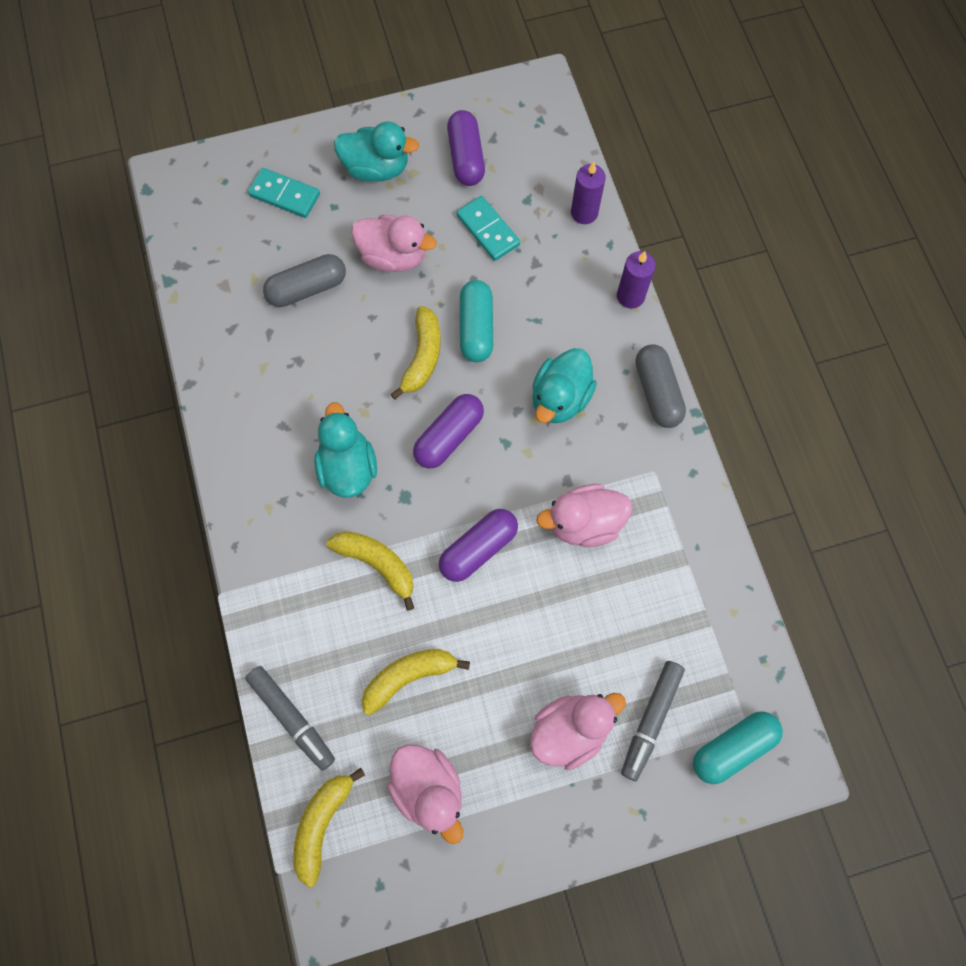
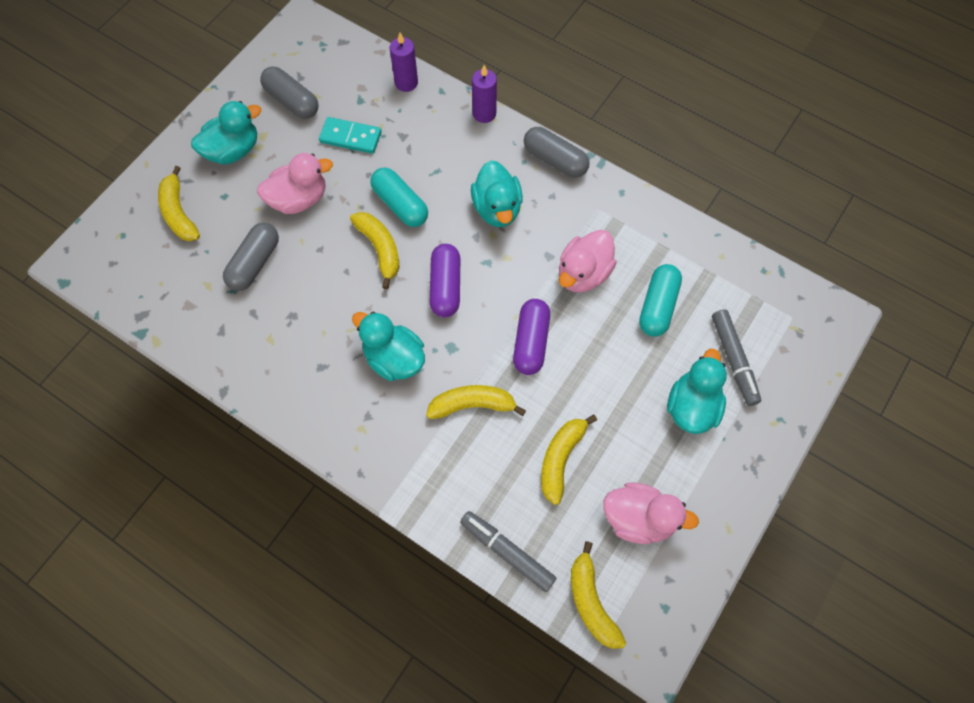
camera: 40 degrees left, 5 degrees down
grey marker [245,666,335,771] -> grey marker turned 150 degrees counterclockwise [460,511,556,592]
turquoise domino [248,168,320,218] -> yellow banana [158,166,200,241]
purple capsule [447,110,485,186] -> grey capsule [260,66,318,119]
pink duck [530,693,626,770] -> turquoise duck [667,349,727,434]
turquoise capsule [693,711,783,784] -> turquoise capsule moved to [639,264,682,337]

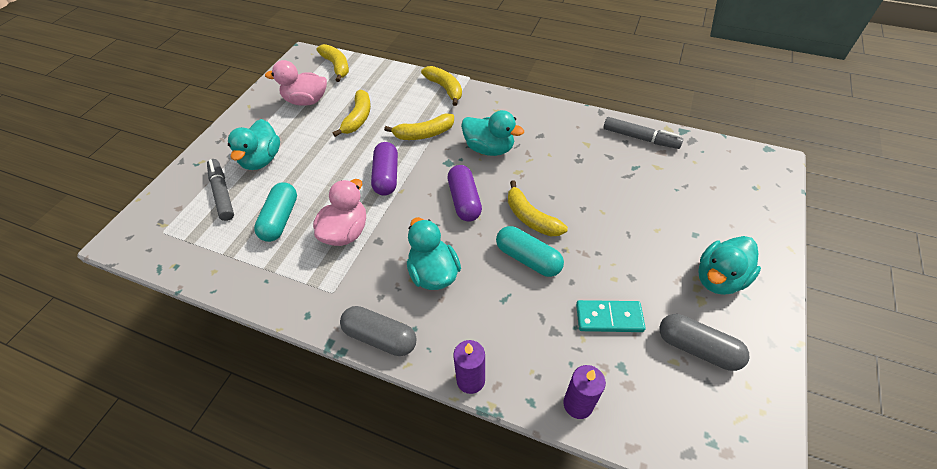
camera: 170 degrees right, 15 degrees down
yellow banana [158,166,200,241] -> yellow banana moved to [421,66,462,106]
grey capsule [223,223,279,291] -> none
pink duck [257,153,333,214] -> none
grey marker [460,511,556,592] -> grey marker moved to [603,117,683,149]

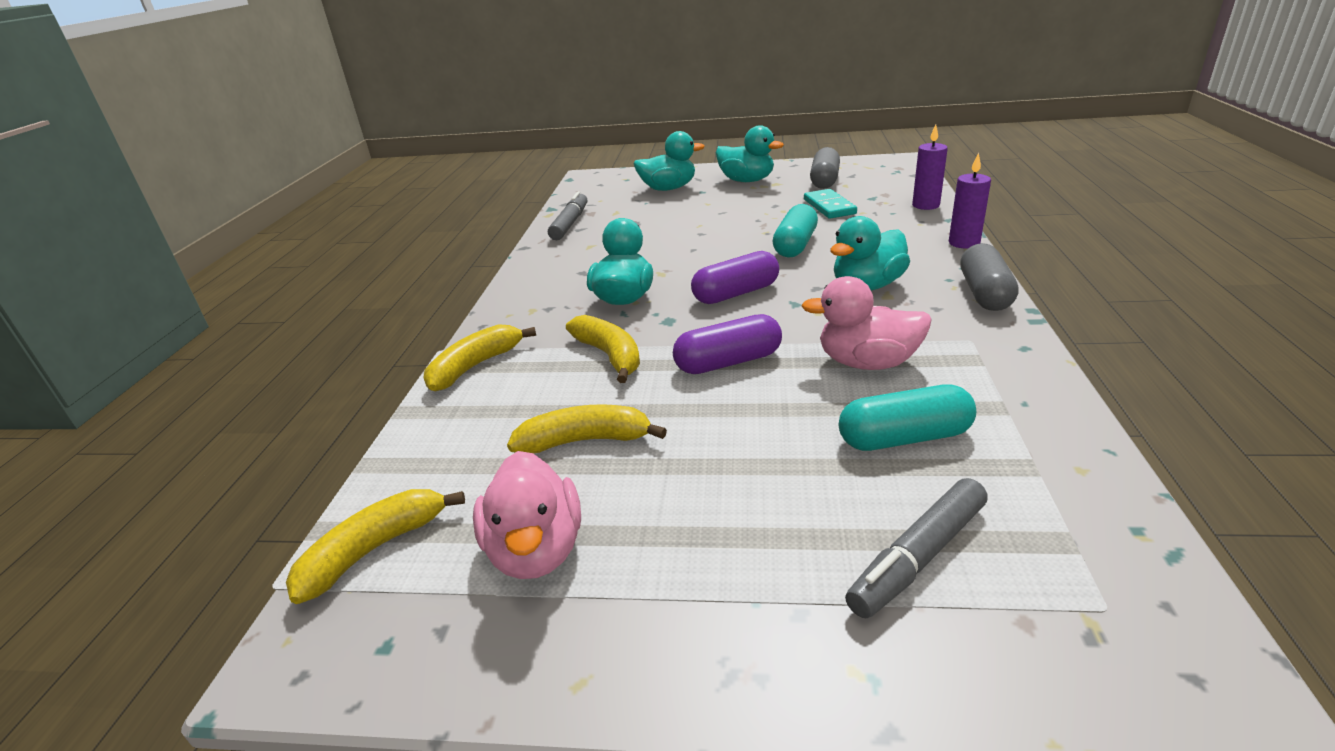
camera: 105 degrees left, 20 degrees down
turquoise duck [228,119,280,170] -> turquoise duck moved to [634,131,705,191]
yellow banana [508,180,568,236] -> none

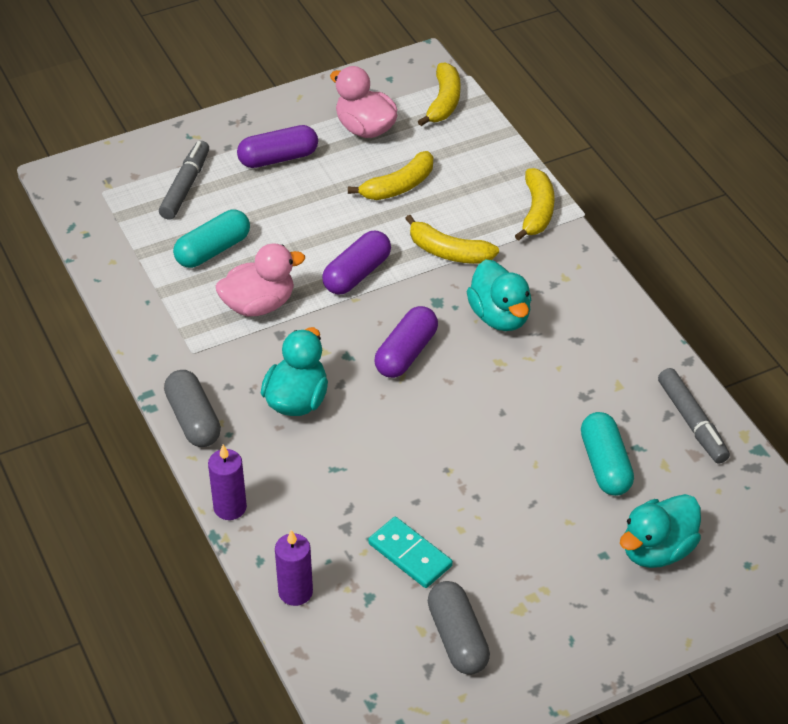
camera: 145 degrees right, 15 degrees up
turquoise duck [716,125,784,182] -> none
turquoise capsule [773,204,818,258] -> turquoise capsule moved to [581,412,634,496]
none -> purple capsule [237,125,318,168]

